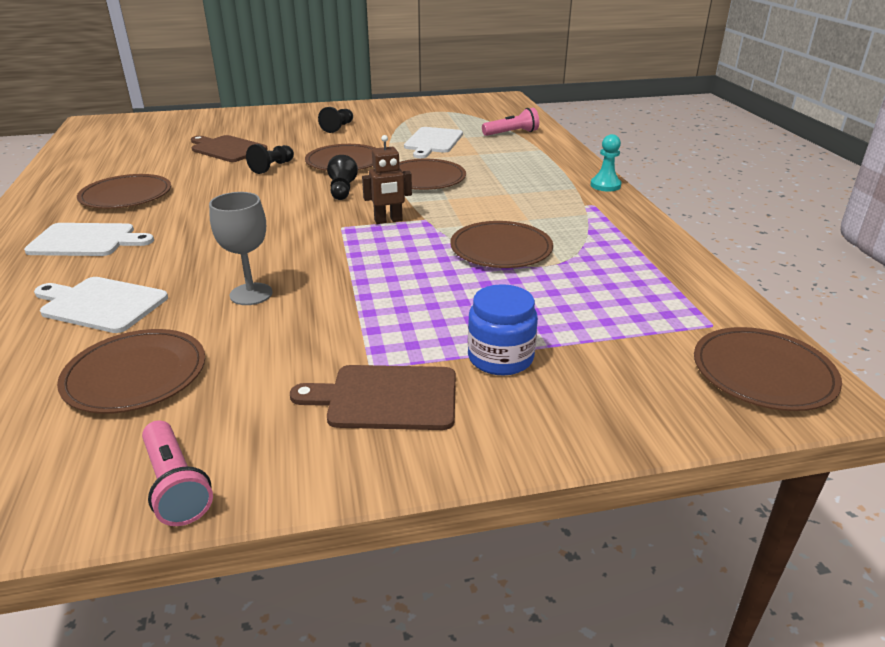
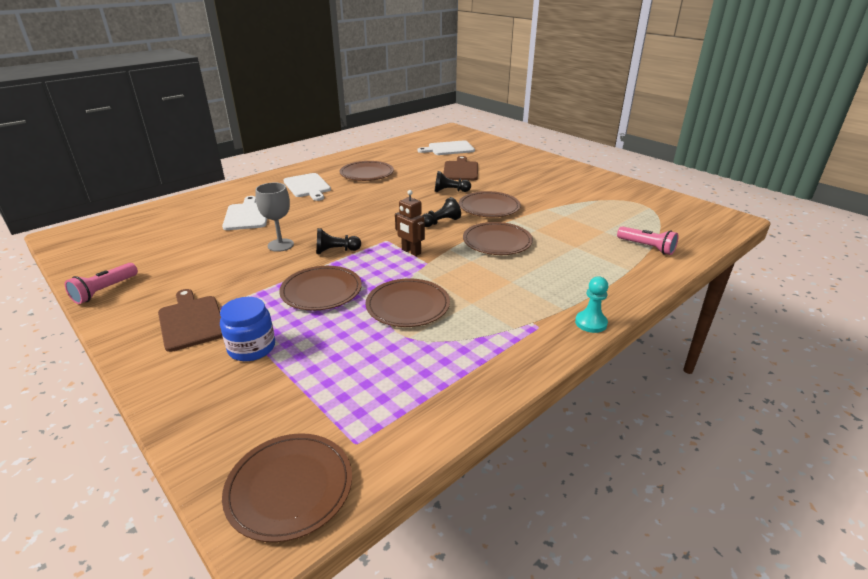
camera: 60 degrees right, 0 degrees up
brown plate [57,329,205,414] -> brown plate moved to [279,266,362,310]
black pawn [318,107,353,133] -> black pawn moved to [316,228,361,254]
white cutting board [404,127,463,158] -> white cutting board moved to [417,140,475,155]

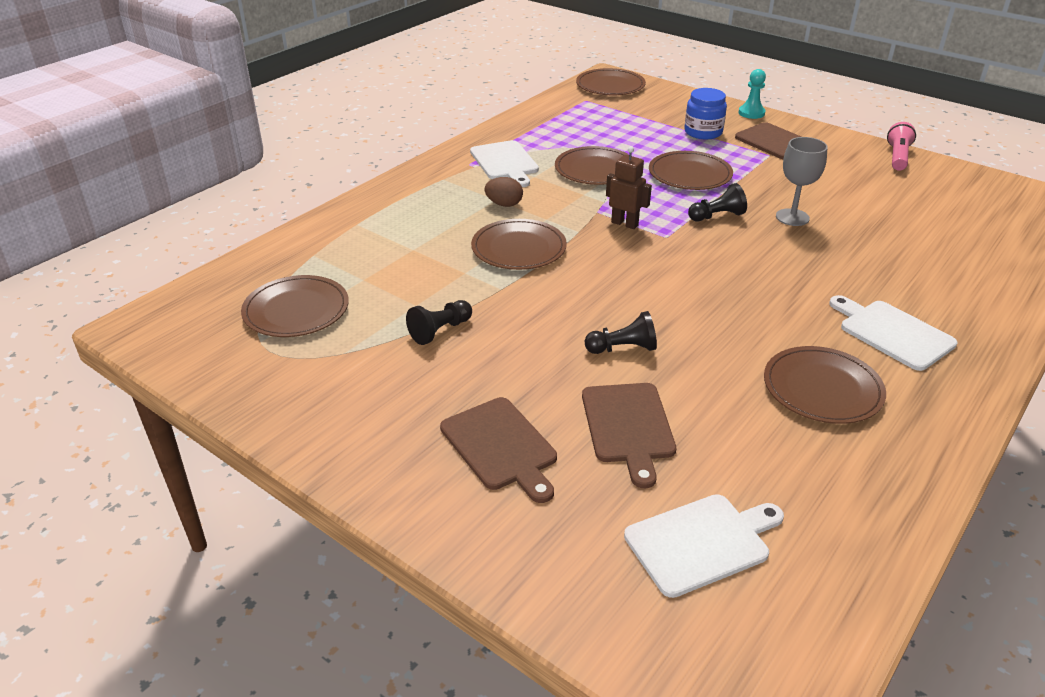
camera: 170 degrees right, 5 degrees up
white cutting board [222,196,267,230] -> white cutting board moved to [470,140,539,187]
black pawn [422,197,461,227] -> black pawn moved to [406,300,472,345]
brown plate [459,191,521,217] -> brown plate moved to [241,275,349,337]
turquoise pawn [575,277,608,333] -> turquoise pawn moved to [739,69,766,119]
pink flashlight [617,226,678,255] -> none
none -> brown cutting board [440,397,557,503]
none -> brown egg [485,177,523,207]

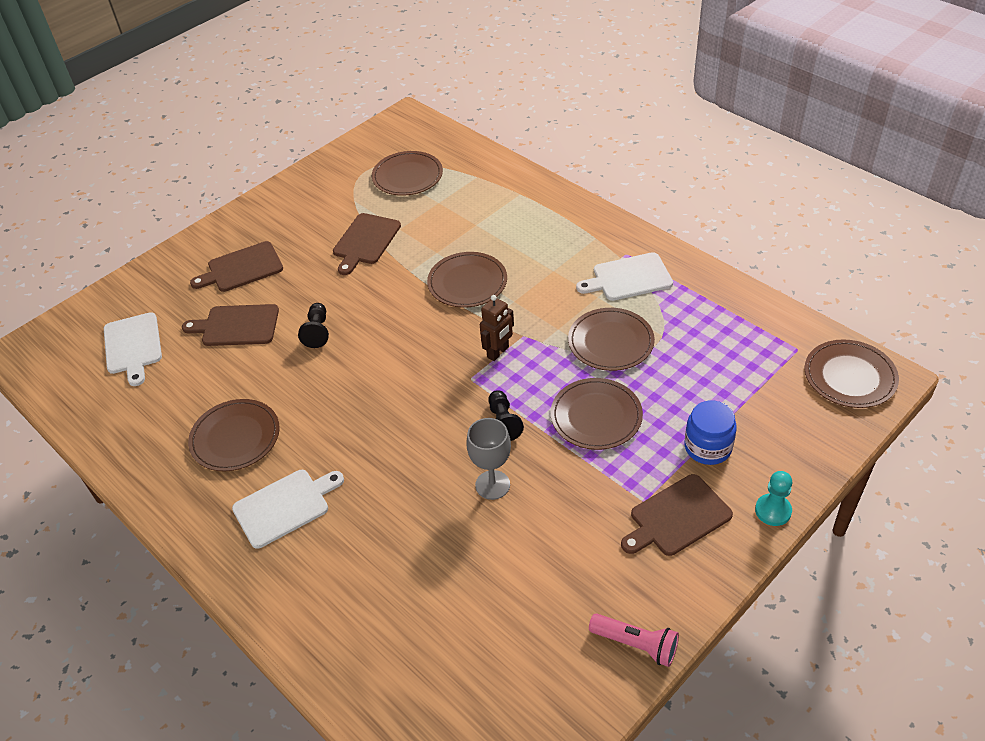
camera: 100 degrees right, 10 degrees up
black pawn [406,300,472,345] -> brown cutting board [333,213,401,275]
brown egg [485,177,523,207] -> none

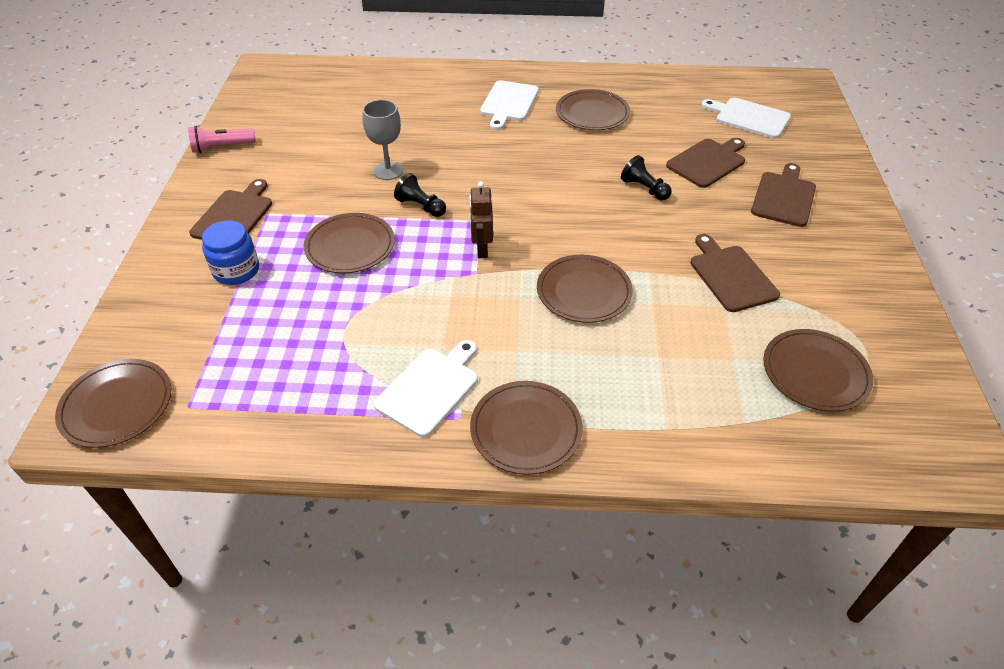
camera: 135 degrees right, 0 degrees up
brown plate [568,308,655,371] -> brown plate moved to [470,381,583,475]
turquoise pawn [755,471,792,526] -> none

